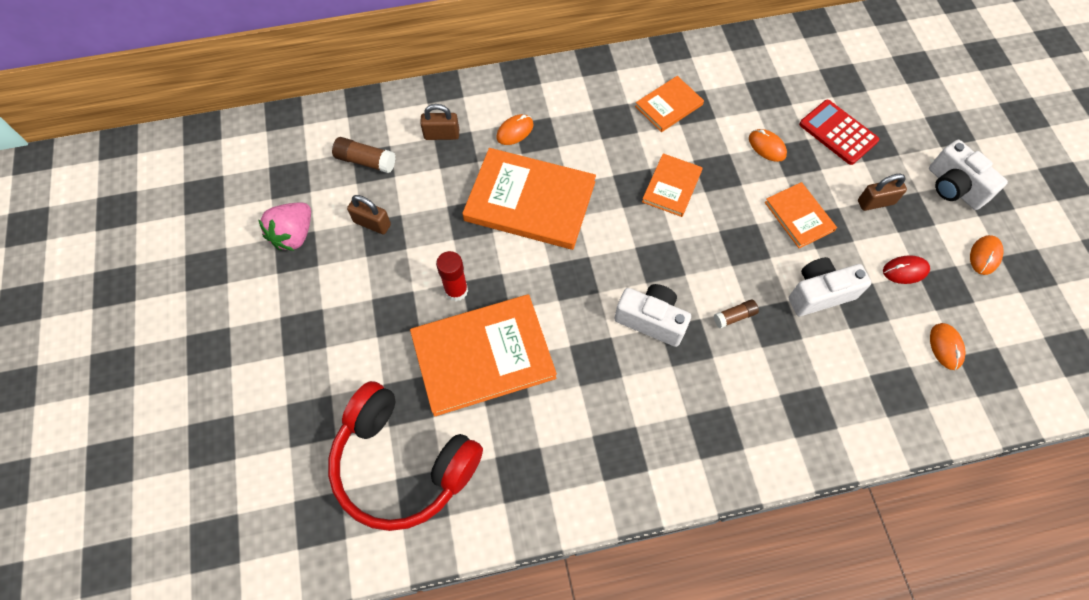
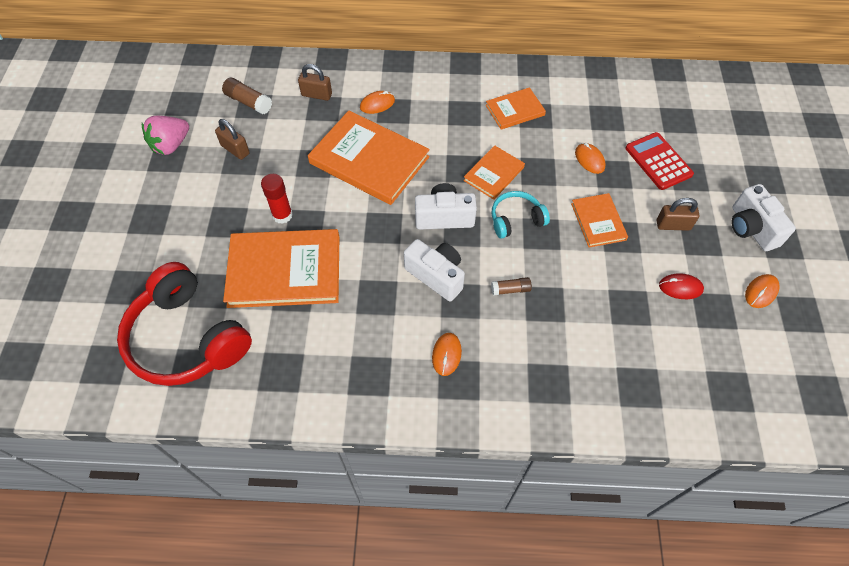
camera: 15 degrees right, 5 degrees down
white camera [789,257,871,316] -> white camera moved to [415,183,477,230]
orange mouse [930,323,965,370] -> orange mouse moved to [432,333,462,376]
none -> turquoise headphones [492,191,550,238]

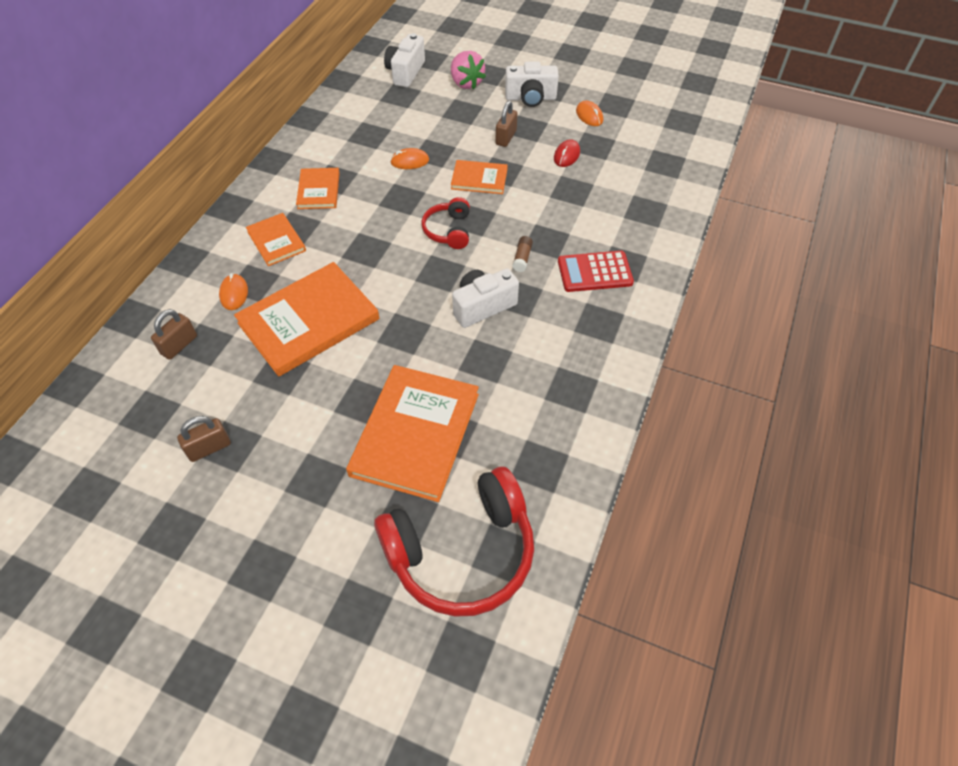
camera: 70 degrees left, 5 degrees down
pink strawberry [142,116,189,155] -> pink strawberry moved to [451,51,486,89]
brown glue stick [222,78,272,114] -> none
red glue stick [261,174,293,224] -> none
white camera [415,183,477,230] -> white camera moved to [384,33,425,87]
orange mouse [432,333,462,376] -> none
orange book [463,145,525,200] -> orange book moved to [246,213,306,266]
turquoise headphones [492,191,550,238] -> red headphones [421,197,470,249]
red calculator [625,132,694,190] -> red calculator moved to [558,251,634,292]

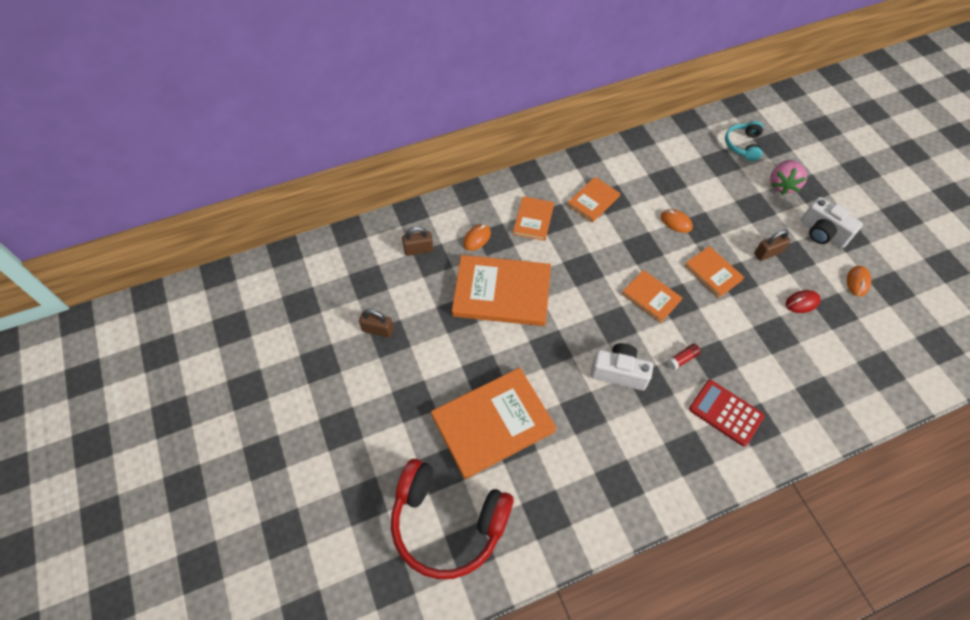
camera: 45 degrees right, 5 degrees up
white camera [384,33,425,87] -> turquoise headphones [725,121,763,161]
red headphones [421,197,470,249] -> orange book [622,270,682,323]
brown glue stick [512,236,533,272] -> red glue stick [667,344,701,370]

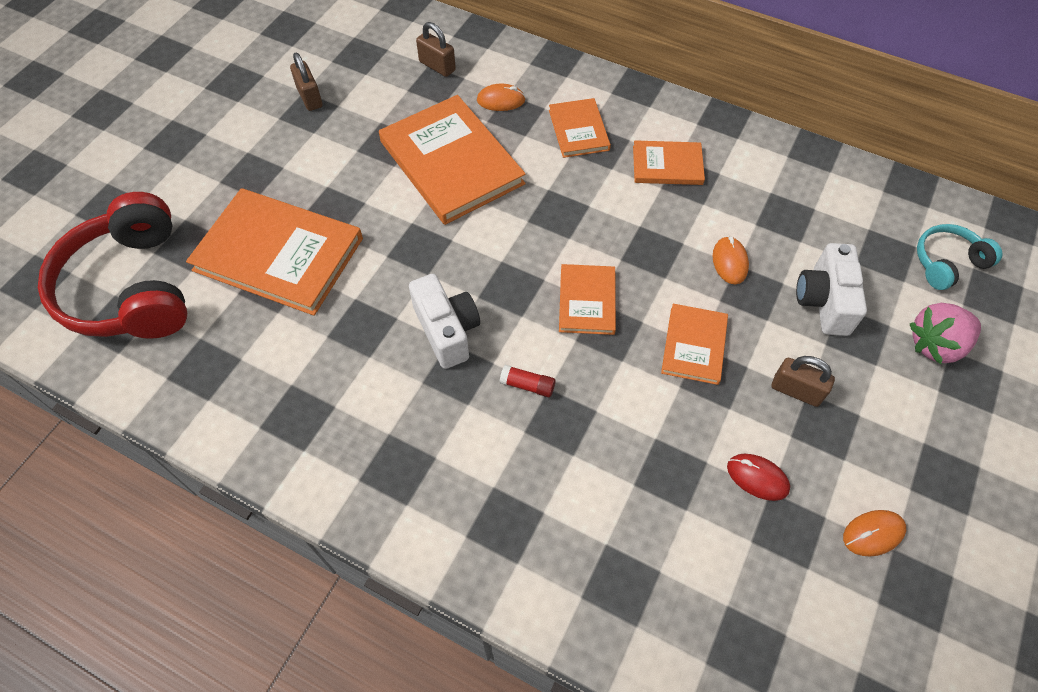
camera: 50 degrees right, 0 degrees up
orange book [513,196,554,241] -> orange book turned 75 degrees counterclockwise [549,98,611,158]
red calculator [689,380,764,446] -> none
white camera [801,197,863,248] -> white camera moved to [796,243,867,336]

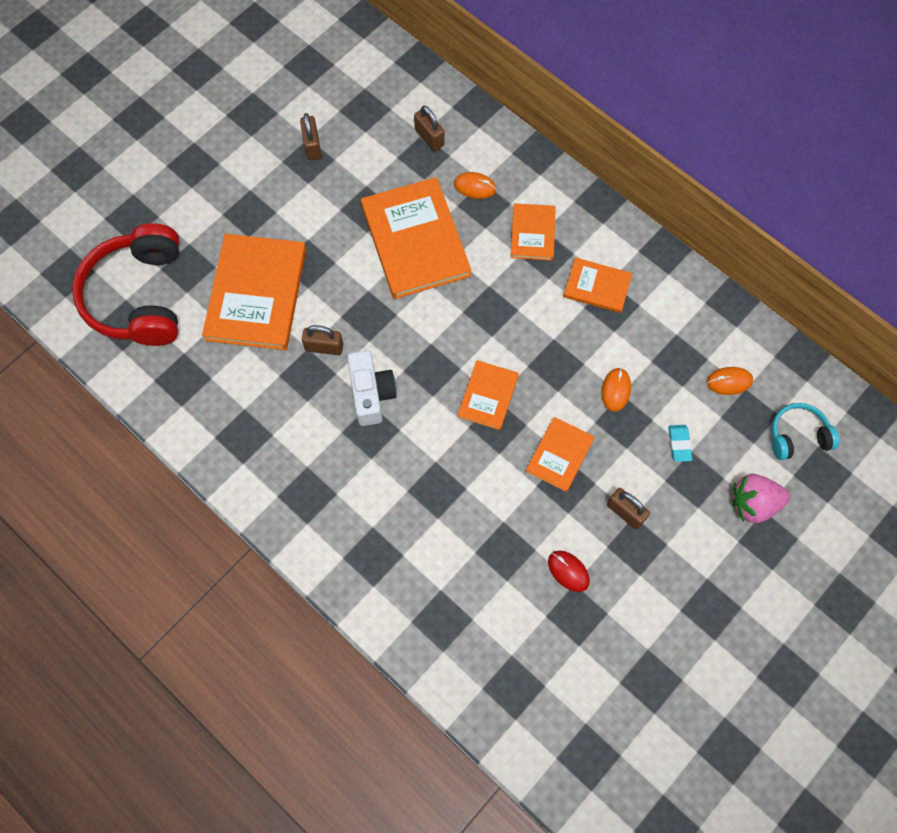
camera: 15 degrees right, 10 degrees up
orange book [186,188,363,316] -> orange book turned 60 degrees clockwise [202,234,306,350]
red glue stick [500,365,555,397] -> none
white camera [796,243,867,336] -> turquoise eraser [668,425,692,462]
orange mouse [843,510,906,557] -> orange mouse moved to [707,367,753,395]
none -> brown padlock [302,325,343,355]

